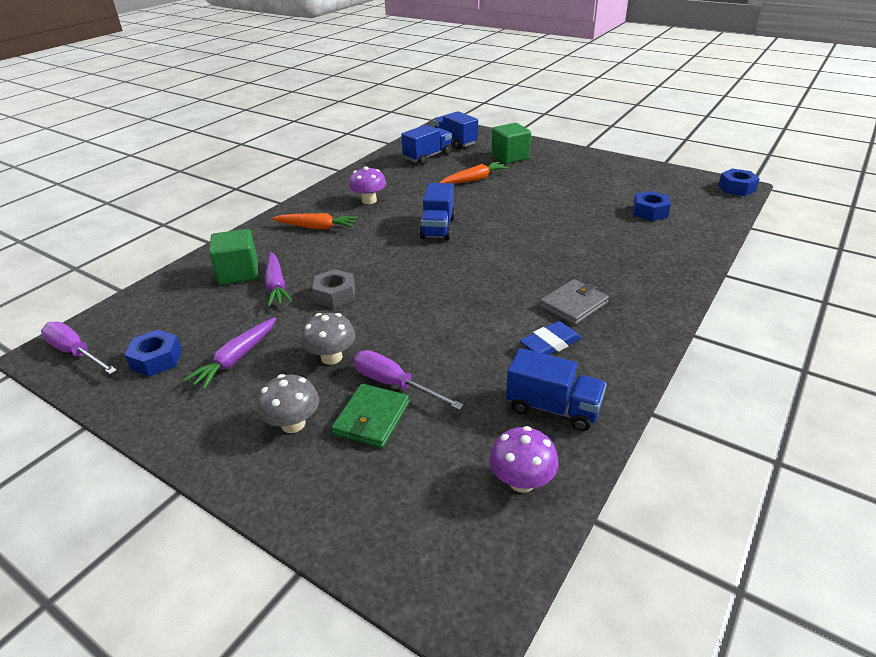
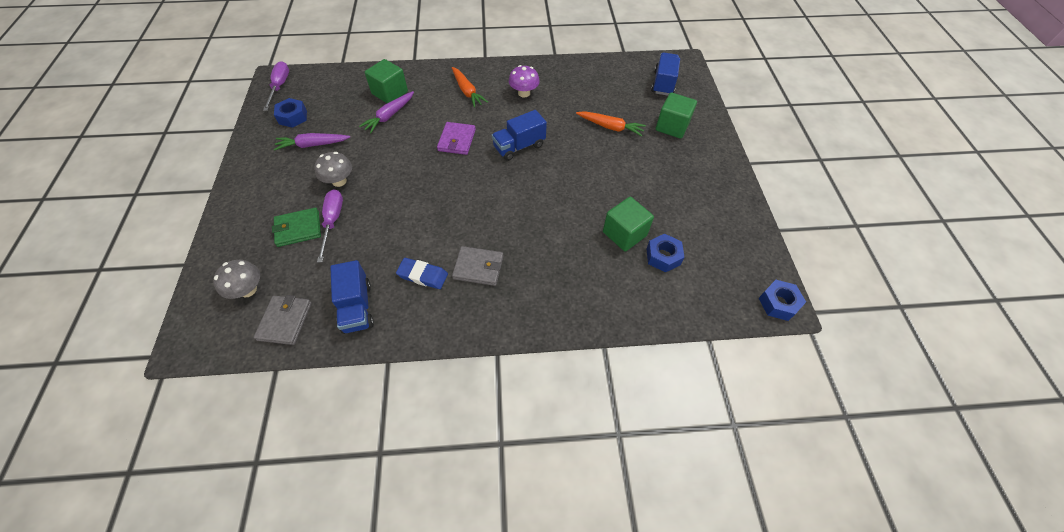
camera: 50 degrees right, 20 degrees up
grey mushroom [257,374,319,433] -> grey mushroom moved to [213,260,260,299]
grey nut [312,269,355,309] -> none
blue truck [401,125,452,165] -> none
purple mushroom [489,426,559,493] -> grey wallet [253,295,312,345]
none -> purple wallet [437,122,476,155]
none -> green cube [603,197,654,252]

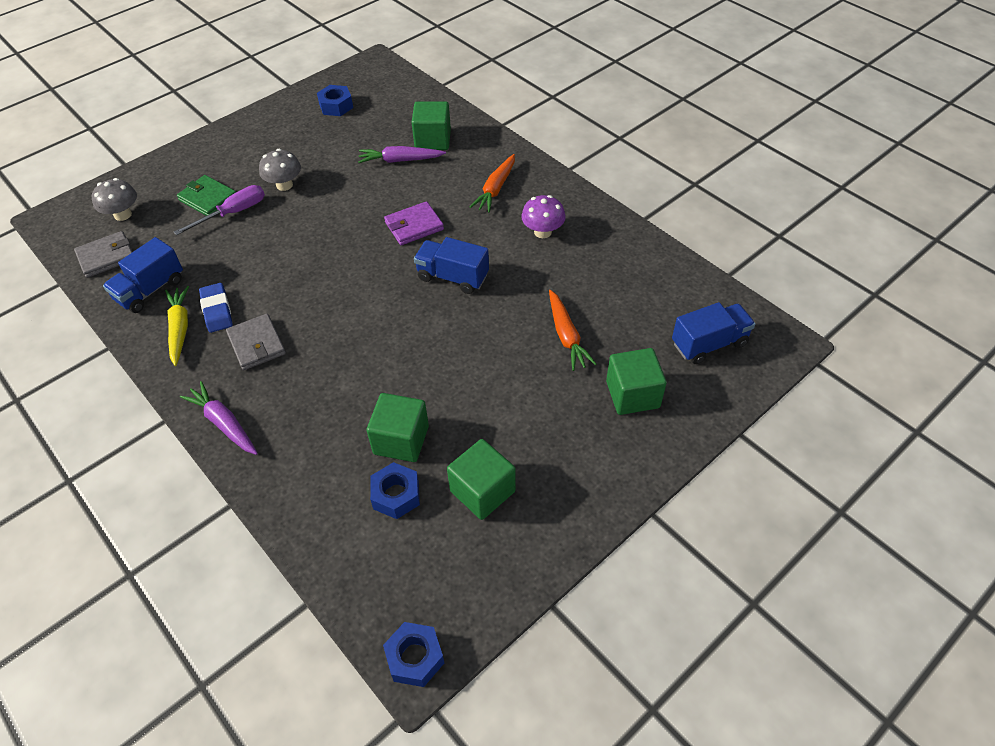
camera: 55 degrees right, 5 degrees down
purple screwdriver [263,61,289,111] -> none
purple carrot [274,133,350,151] -> purple carrot moved to [180,381,258,455]
none -> yellow carrot [165,286,189,366]
none -> green cube [447,439,516,520]

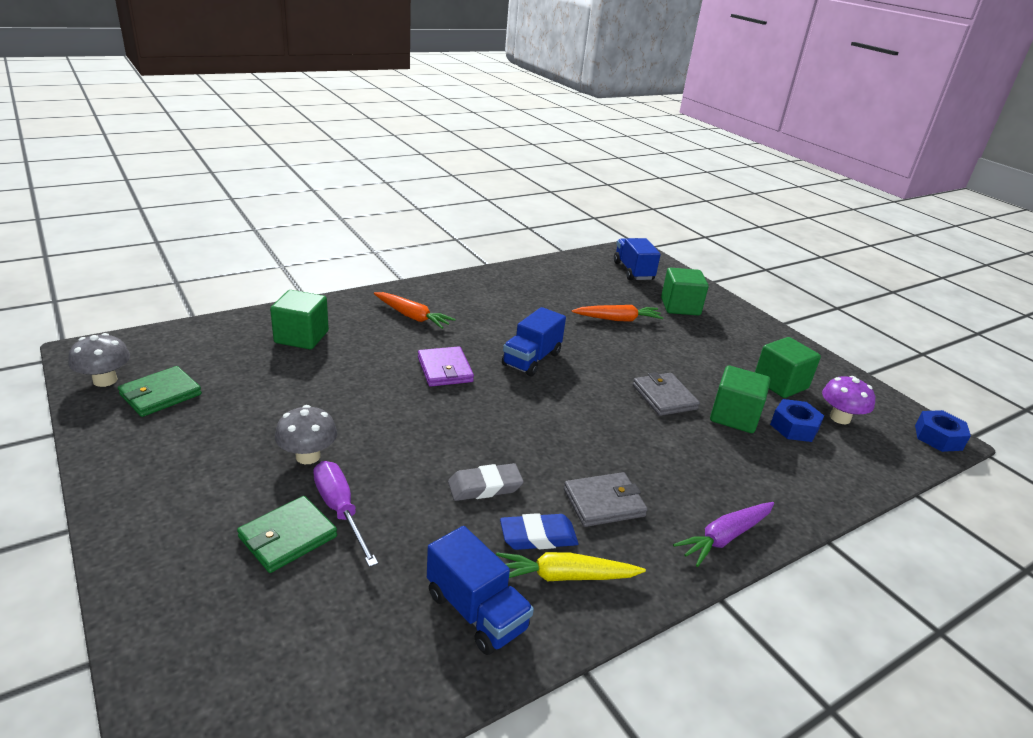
camera: 85 degrees left, 20 degrees down
grey wallet [74,231,133,278] -> grey wallet moved to [633,372,700,416]
grey mushroom [92,178,137,221] -> grey mushroom moved to [68,333,130,387]
blue nut [317,85,353,116] -> green wallet [118,366,202,417]
purple carrot [358,146,446,163] -> none
purple mushroom [521,195,566,238] -> purple mushroom moved to [822,376,875,424]
none -> grey eraser [448,463,524,501]

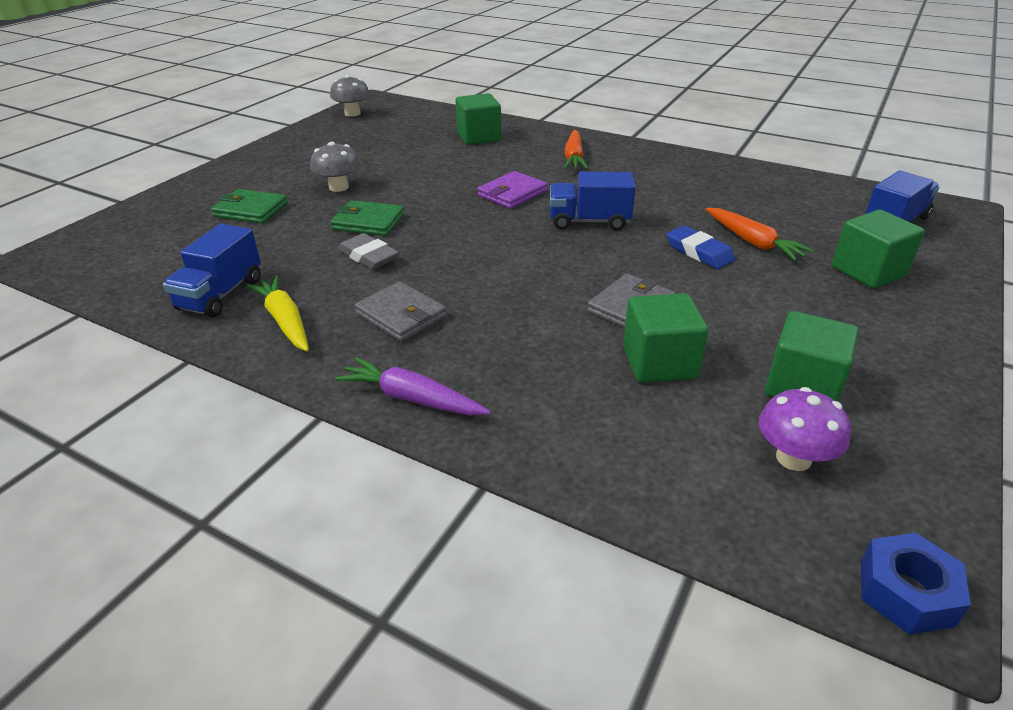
camera: 65 degrees right, 5 degrees up
green wallet [118,366,202,417] -> green wallet moved to [330,200,404,236]
purple screwdriver [313,461,378,567] -> none
blue eraser [500,513,578,550] -> blue eraser moved to [667,226,735,269]
blue nut [770,399,824,442] -> none

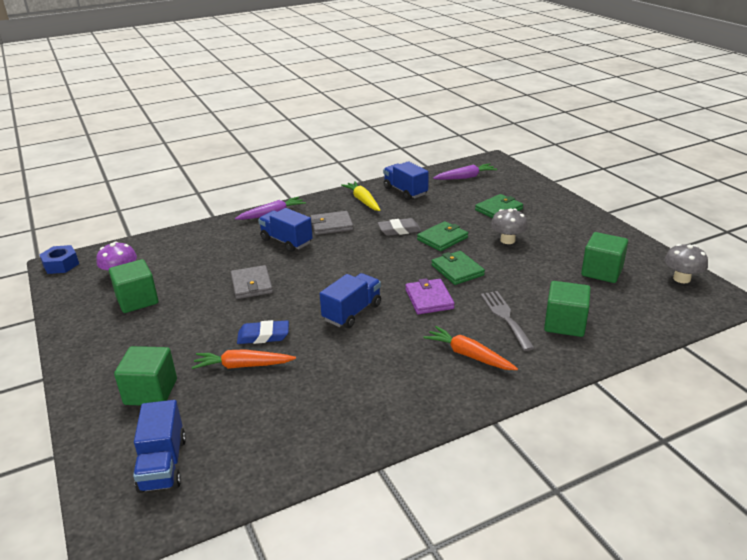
camera: 125 degrees right, 5 degrees down
yellow carrot [247,276,309,351] -> yellow carrot turned 120 degrees counterclockwise [341,181,381,211]
green cube [623,293,708,383] -> green cube moved to [581,232,628,283]
none -> blue truck [258,208,313,252]
none -> green wallet [431,251,485,285]
none -> purple carrot [433,164,497,180]
none -> grey fork [481,291,535,351]

